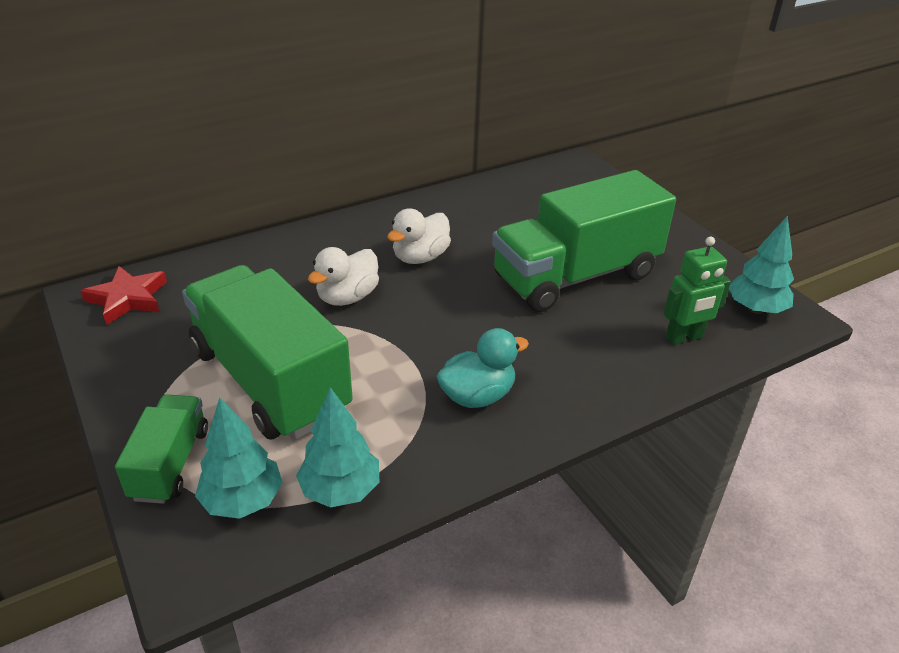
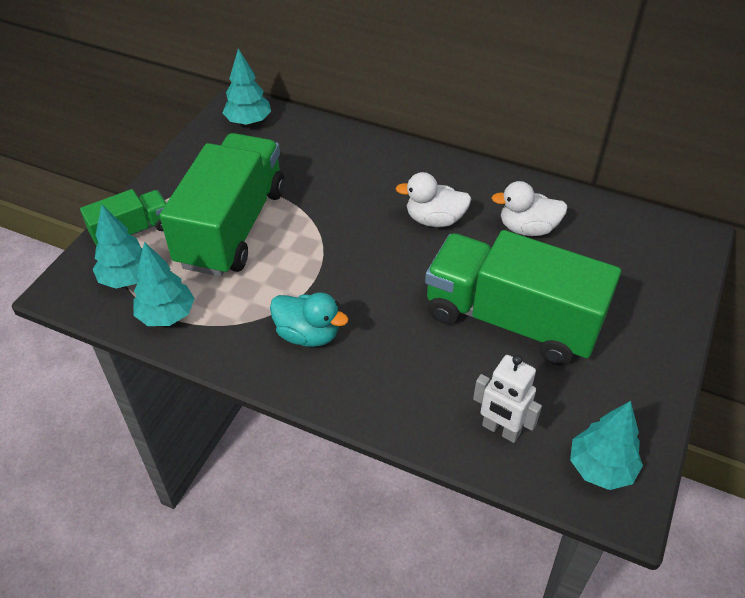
camera: 55 degrees right, 10 degrees up
red star [80,266,167,325] -> turquoise tree [223,48,271,126]
white duck [308,247,379,306] -> white duck moved to [492,181,567,236]
green robot [664,237,731,345] -> white robot [473,355,542,443]

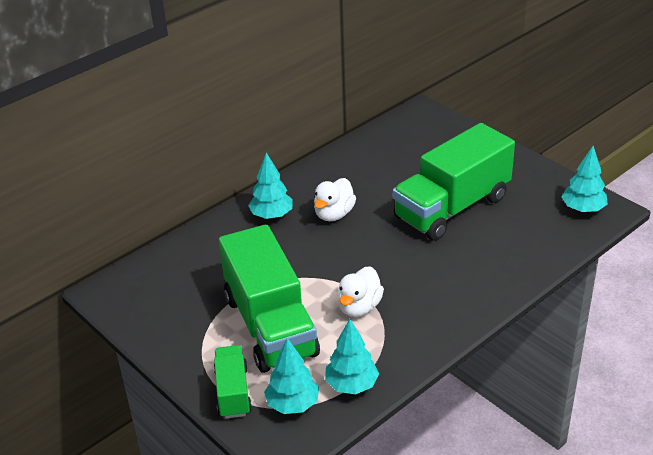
camera: 65 degrees left, 10 degrees down
green truck [160,133,285,277] -> green truck turned 150 degrees counterclockwise [219,224,320,373]
turquoise tree [223,48,271,126] -> turquoise tree moved to [248,153,293,219]
turquoise duck [270,292,348,347] -> none
white robot [473,355,542,443] -> none
white duck [492,181,567,236] -> white duck moved to [337,266,384,317]

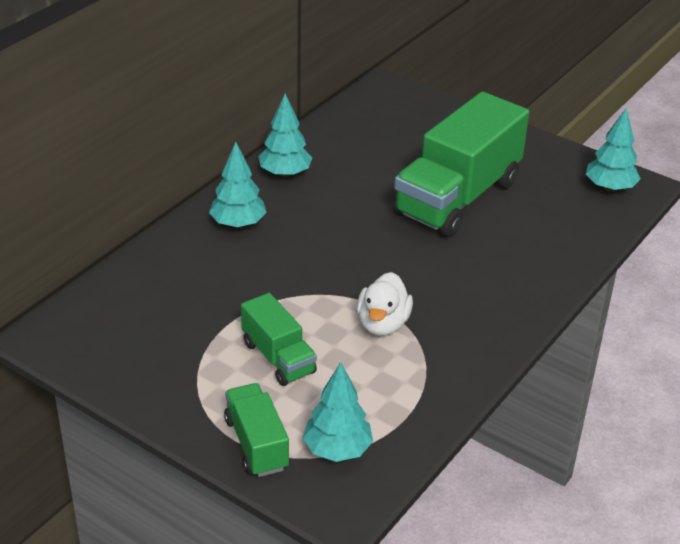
camera: 15 degrees left, 0 degrees up
green truck [219,224,320,373] -> green truck [241,293,317,386], size x0.50
white duck [314,178,356,221] -> none
turquoise tree [325,319,379,394] -> turquoise tree moved to [259,94,313,177]

